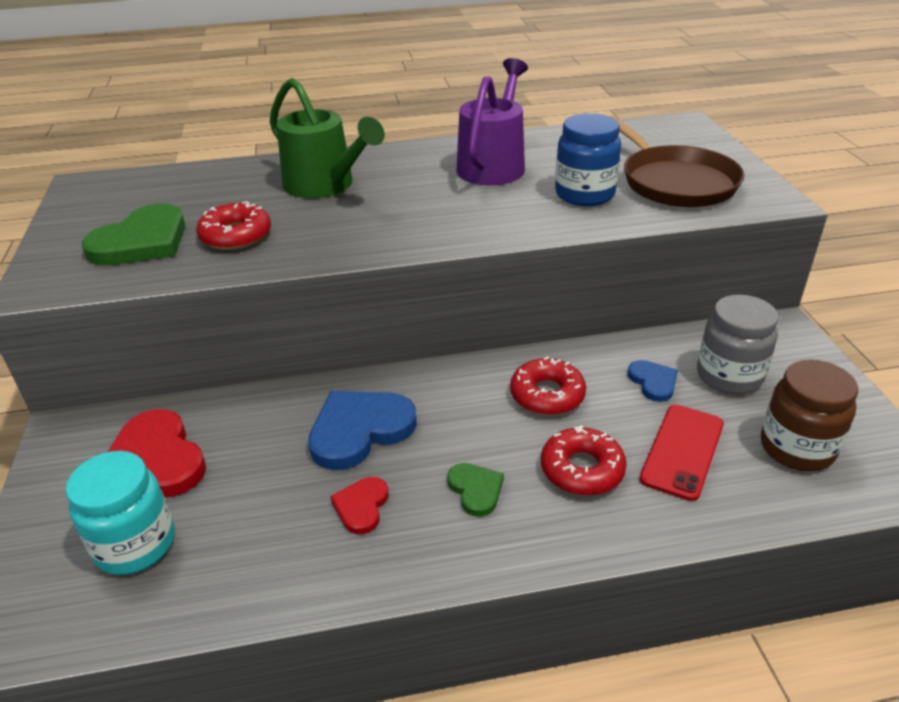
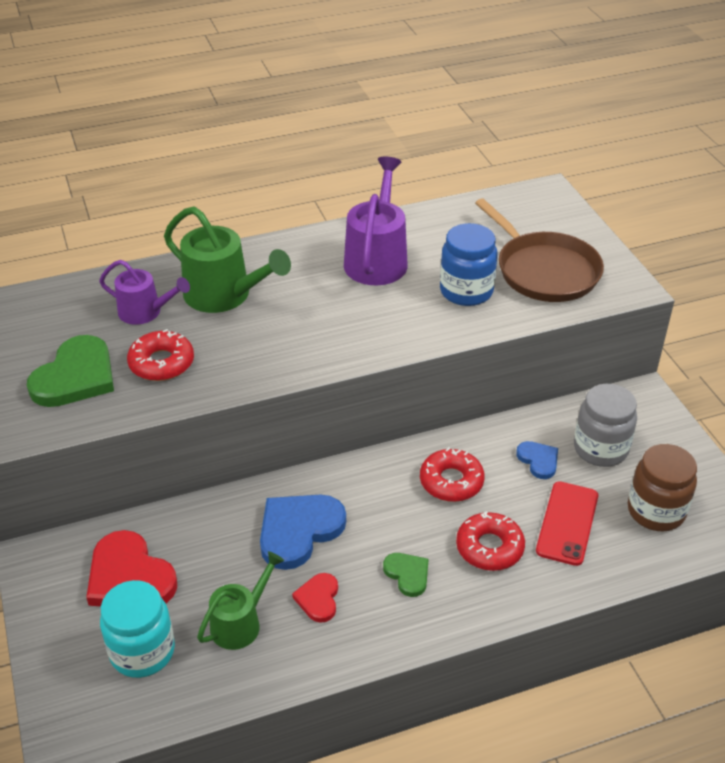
camera: 10 degrees left, 5 degrees up
none -> purple watering can [99,260,190,325]
none -> green watering can [197,551,284,650]

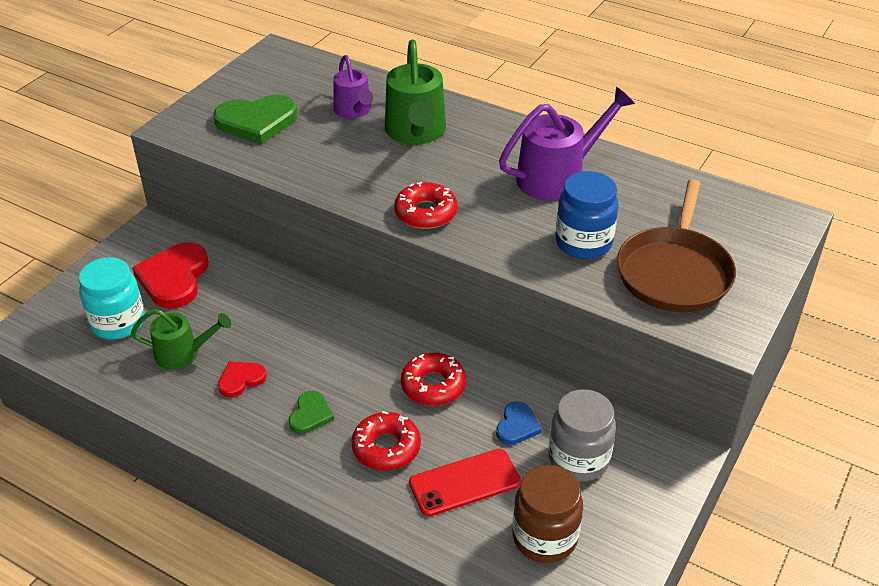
camera: 50 degrees right, 0 degrees up
red donut [127,329,194,381] -> red donut moved to [394,182,458,229]
blue heart [260,495,346,570] -> none

